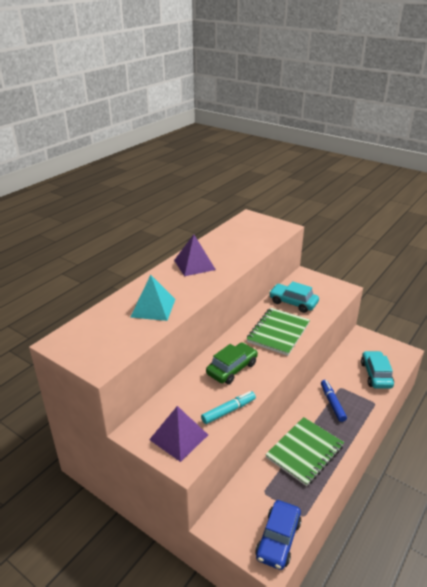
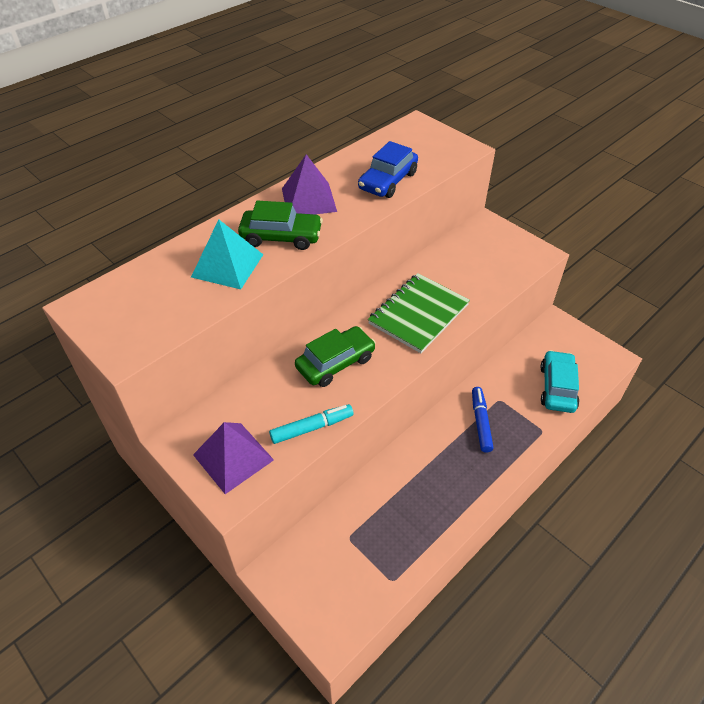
camera: 10 degrees right, 15 degrees up
blue car [255,500,301,570] -> blue car moved to [358,141,418,198]
green notebook [265,417,344,486] -> none
turquoise car [269,281,319,313] -> none
none -> green car [238,201,323,250]

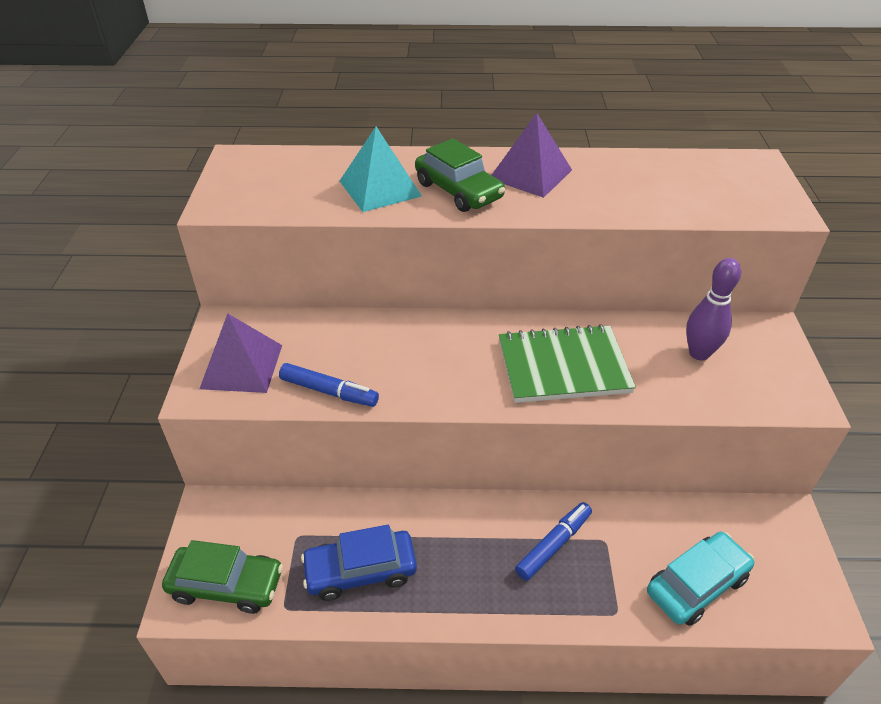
camera: 45 degrees right, 5 degrees down
turquoise marker [269,404,354,444] -> blue marker [279,363,379,407]
green car [295,326,376,387] -> green car moved to [162,540,283,614]
blue car [358,141,418,198] -> blue car moved to [301,525,417,601]
none -> purple bowling pin [686,258,741,360]

